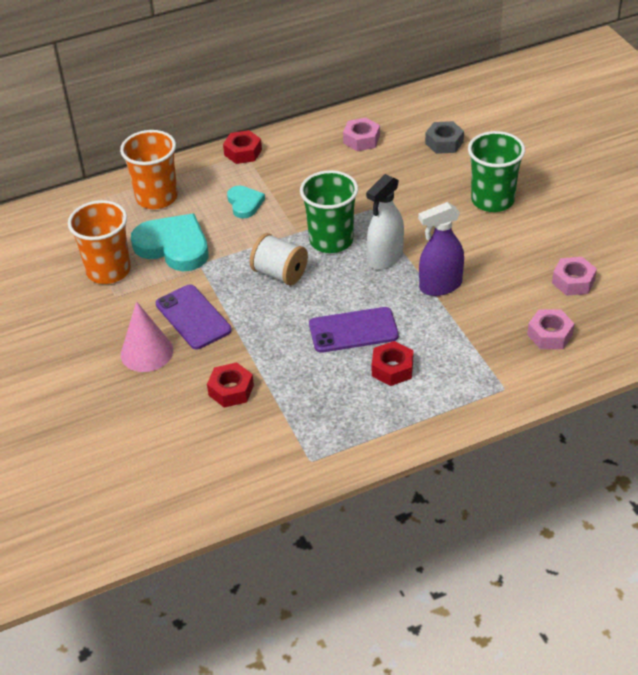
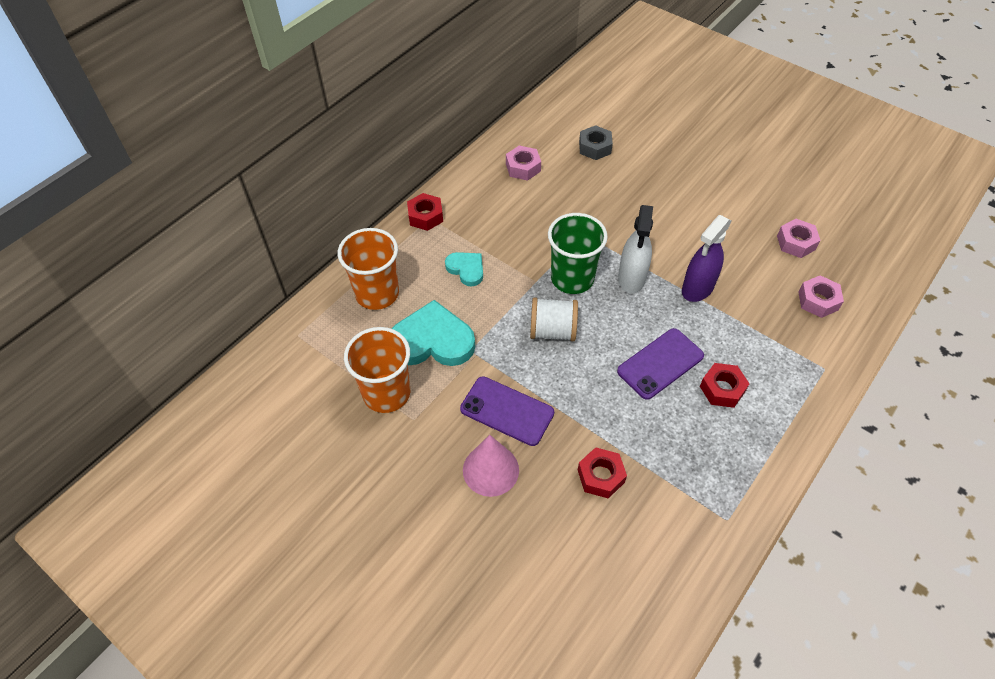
camera: 30 degrees left, 10 degrees up
green cup [468,131,525,212] -> none

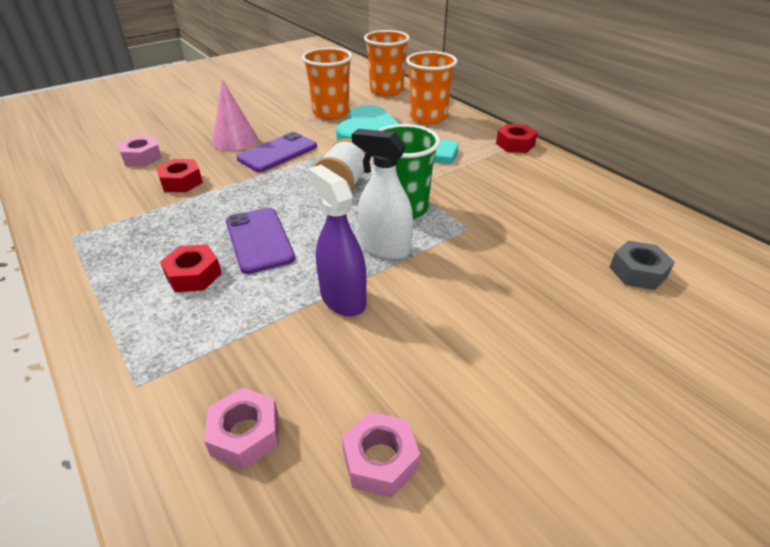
camera: 105 degrees right, 15 degrees down
pink nut [506,145,541,181] -> pink nut moved to [118,136,162,166]
none -> orange cup [364,30,410,96]

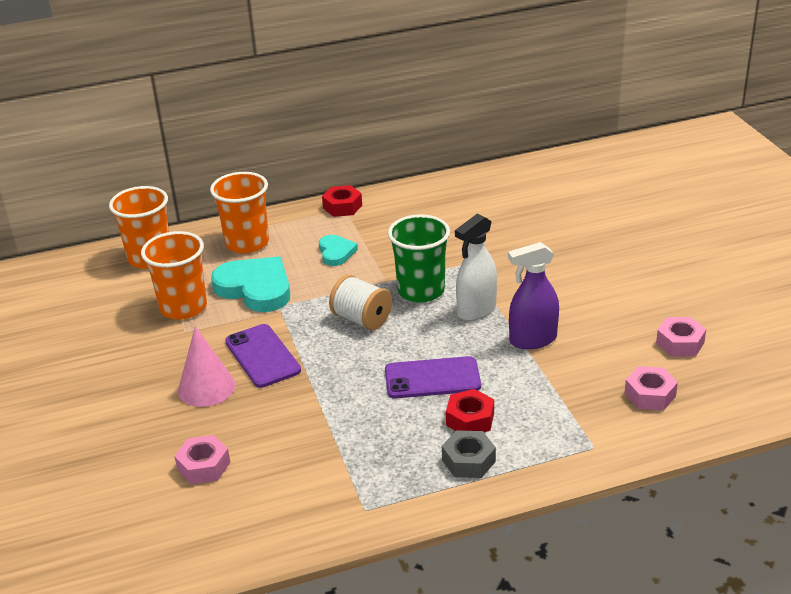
camera: 70 degrees left, 5 degrees down
red nut [156,159,203,192] -> none
grey nut [610,240,675,290] -> grey nut moved to [442,430,496,478]

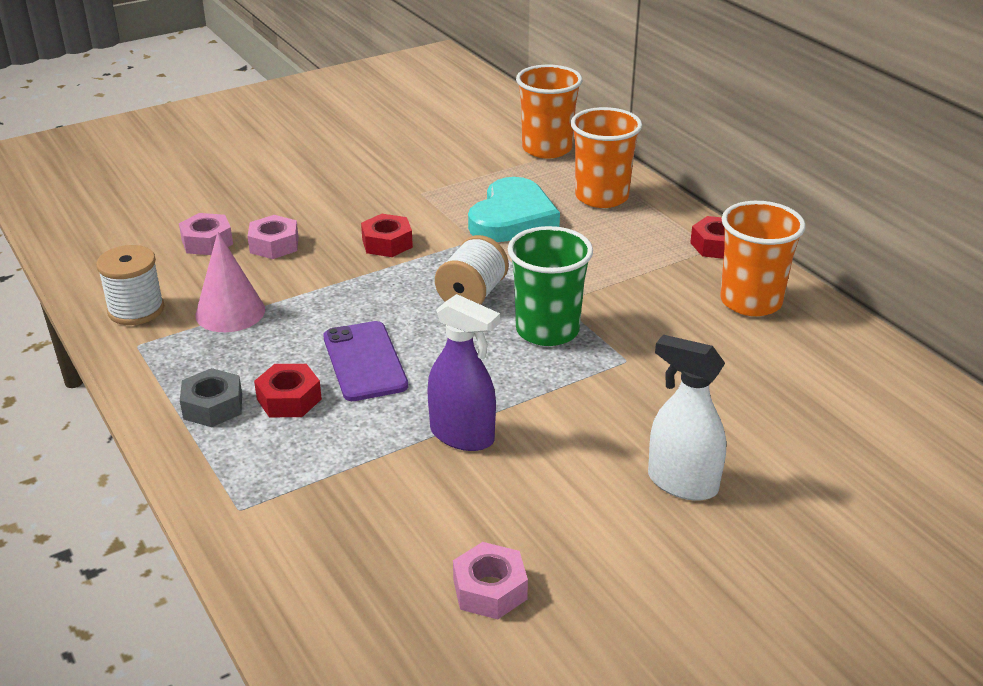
camera: 75 degrees right, 0 degrees up
orange cup [141,231,207,319] -> orange cup moved to [720,201,806,316]
pink cone [178,326,235,407] -> pink cone moved to [195,232,265,332]
purple phone [225,324,301,388] -> red nut [361,214,413,257]
turquoise heart [319,235,358,266] -> none
white spray bottle [455,214,497,321] -> white spray bottle moved to [648,335,726,501]
purple spray bottle [508,242,559,349] -> purple spray bottle turned 150 degrees clockwise [427,294,500,451]
pink nut [624,366,678,410] -> pink nut moved to [248,215,299,259]
none -> white spool [96,245,164,325]

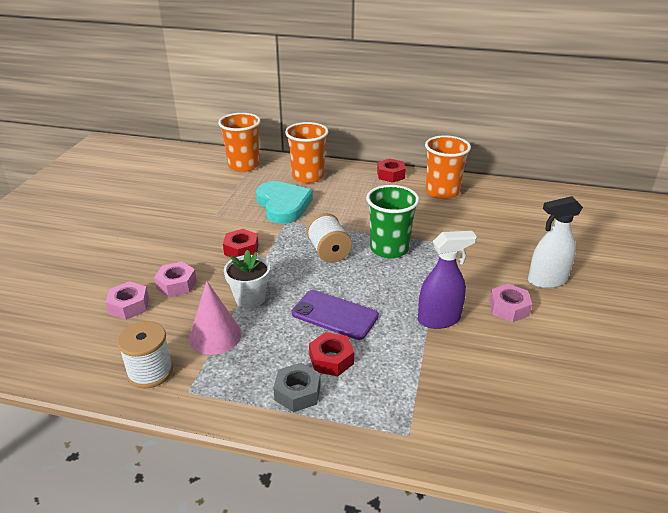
camera: 45 degrees left, 0 degrees up
pink nut [453,542,528,620] -> pink nut moved to [489,284,532,322]
none -> white flower pot [224,250,270,308]

